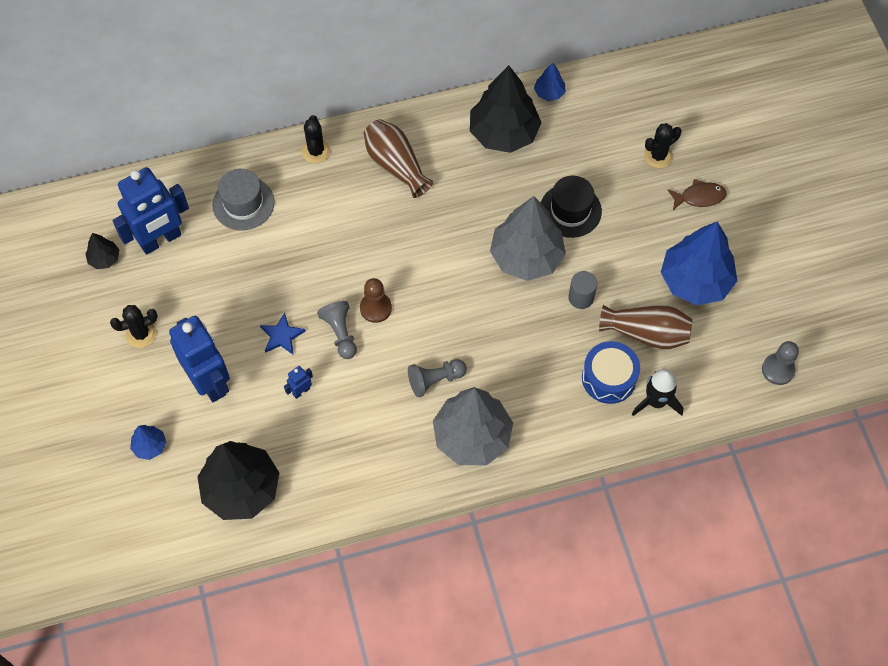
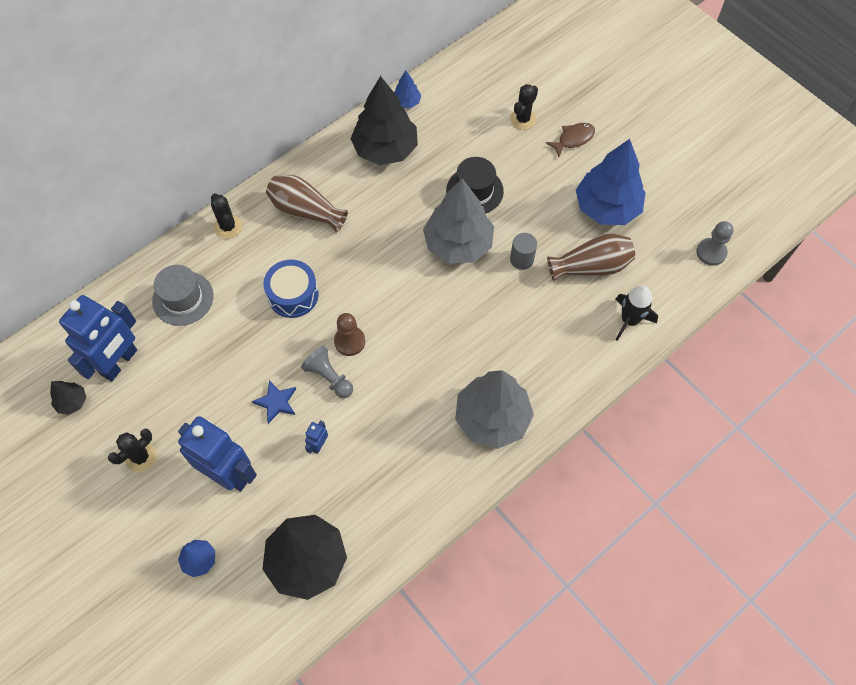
camera: 25 degrees left, 0 degrees up
grey pawn [408,359,467,397] -> none
blue drum [582,341,640,404] -> blue drum moved to [263,260,319,318]

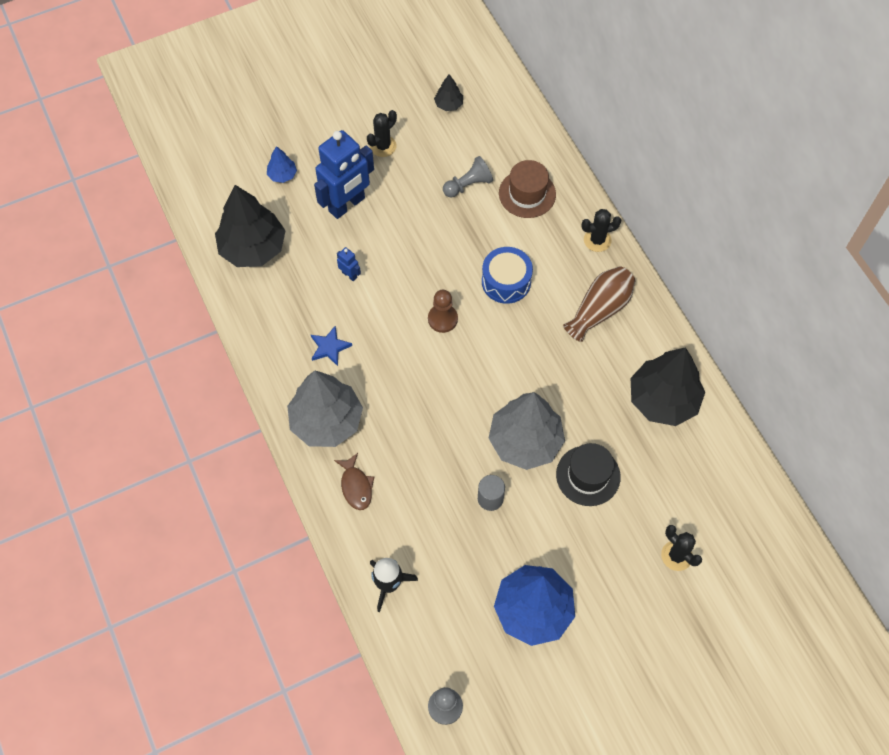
camera: 105 degrees right, 0 degrees up
blue robot [59,295,137,382] -> none
black cactus [108,429,157,472] -> black cactus turned 75 degrees clockwise [367,110,397,157]
grey hat [152,265,214,326] -> brown hat [499,160,556,218]
blue star [252,380,296,424] -> blue star moved to [311,326,352,366]
grey pawn [301,346,353,398] -> grey pawn moved to [443,156,493,198]
blue tree [394,70,422,108] -> none
brown fish [546,123,595,157] -> brown fish moved to [334,453,374,510]
brown vase [547,233,635,281] -> none

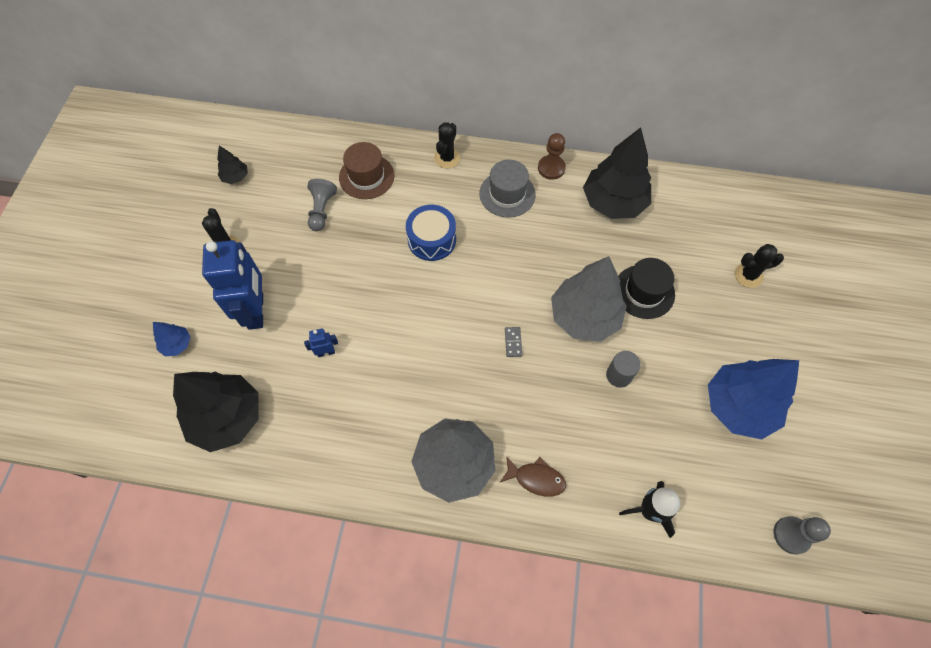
camera: 55 degrees left, 0 degrees up
blue star [311,326,352,366] -> none
brown pawn [428,290,458,333] -> brown pawn moved to [538,133,566,180]
brown vase [563,266,636,342] -> grey hat [479,160,536,217]
none -> grey domino [505,327,522,357]

